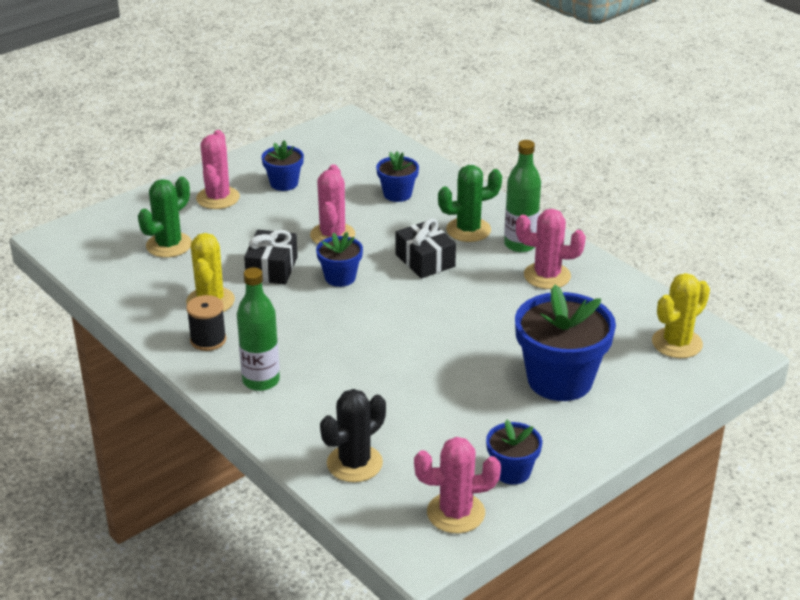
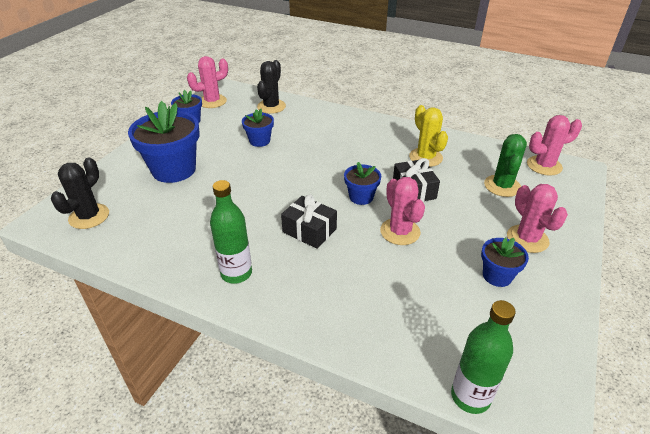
camera: 155 degrees right, 5 degrees up
black spool [186,295,226,351] -> none
green bottle [237,267,280,391] -> green bottle moved to [451,300,516,414]
blue flower pot [376,151,419,202] -> blue flower pot moved to [242,109,274,147]
green cactus [438,165,502,242] -> none
pink cactus [516,209,586,289] -> pink cactus moved to [527,115,582,176]
yellow cactus [652,273,710,358] -> black cactus [51,157,109,229]

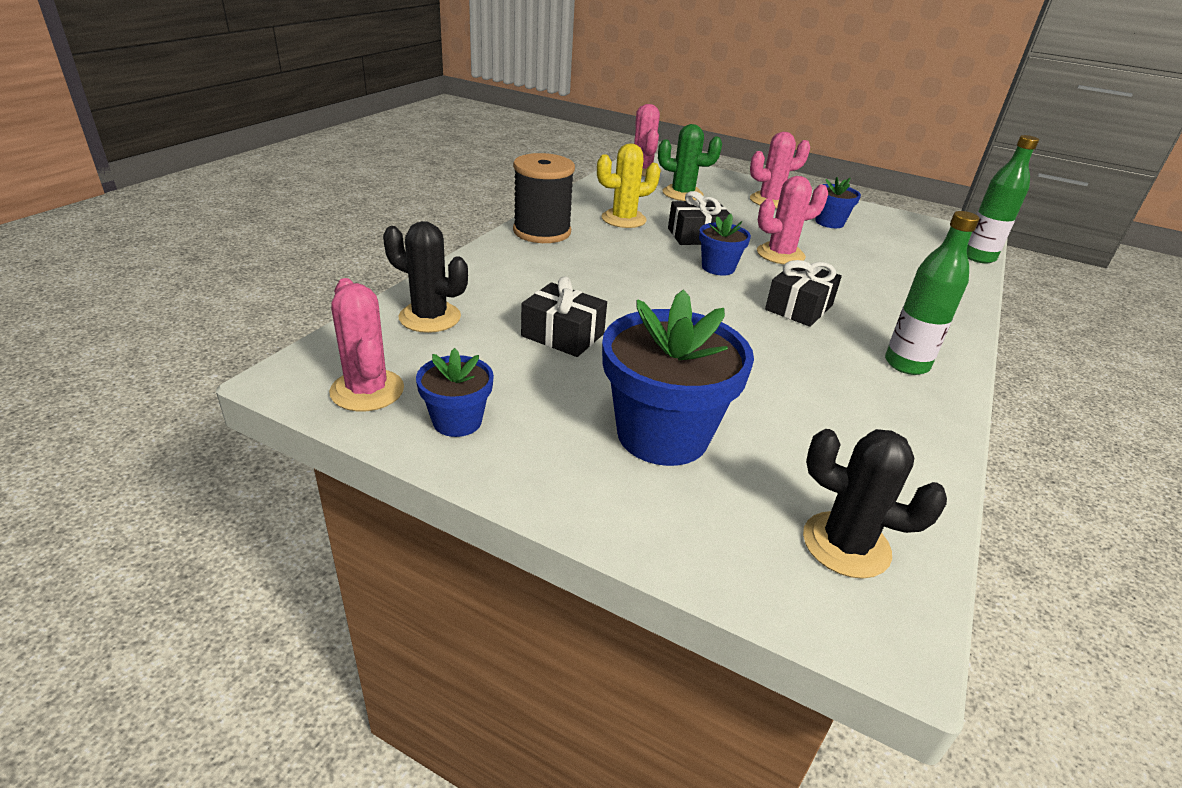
camera: 90 degrees left, 5 degrees down
blue flower pot [242,109,274,147] -> black gift [521,276,607,357]
none -> black spool [513,153,575,243]

